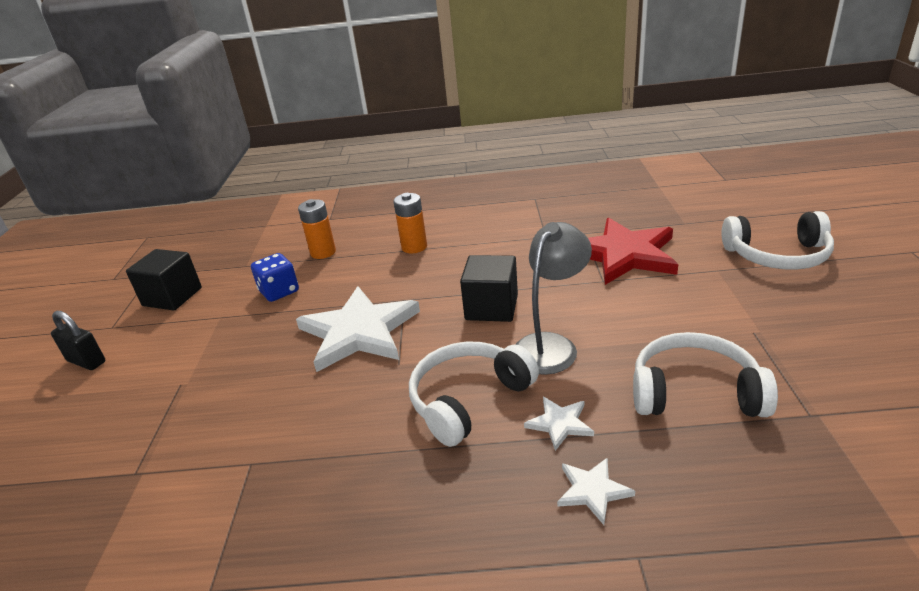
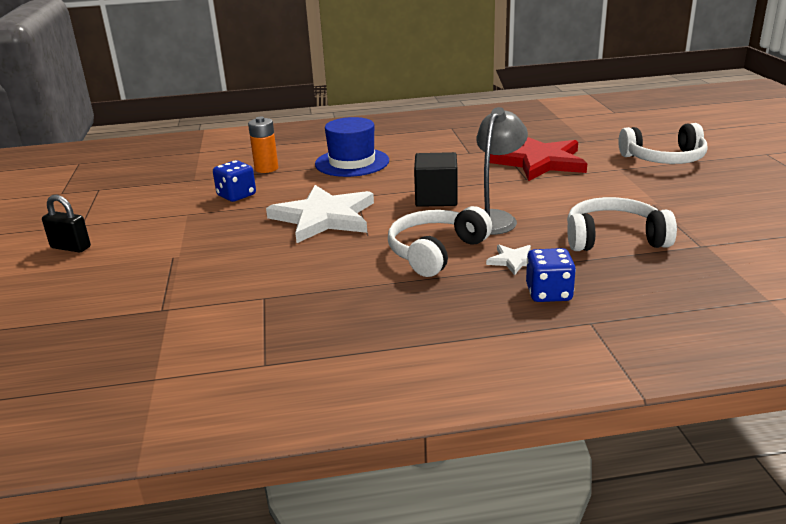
camera: 10 degrees left, 5 degrees down
black cube [126,249,202,310] -> none
orange battery [393,193,427,253] -> blue hat [315,117,389,177]
white star [557,457,635,525] -> blue dice [526,248,576,302]

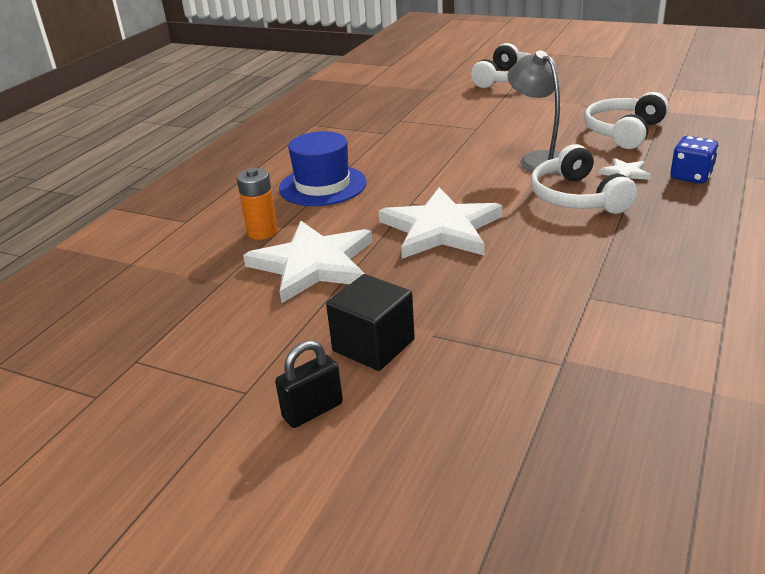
camera: 55 degrees left, 5 degrees up
blue dice [213,160,256,202] -> white star [243,221,372,303]
black cube [414,152,458,207] -> black cube moved to [326,274,415,371]
red star [490,137,587,181] -> none

